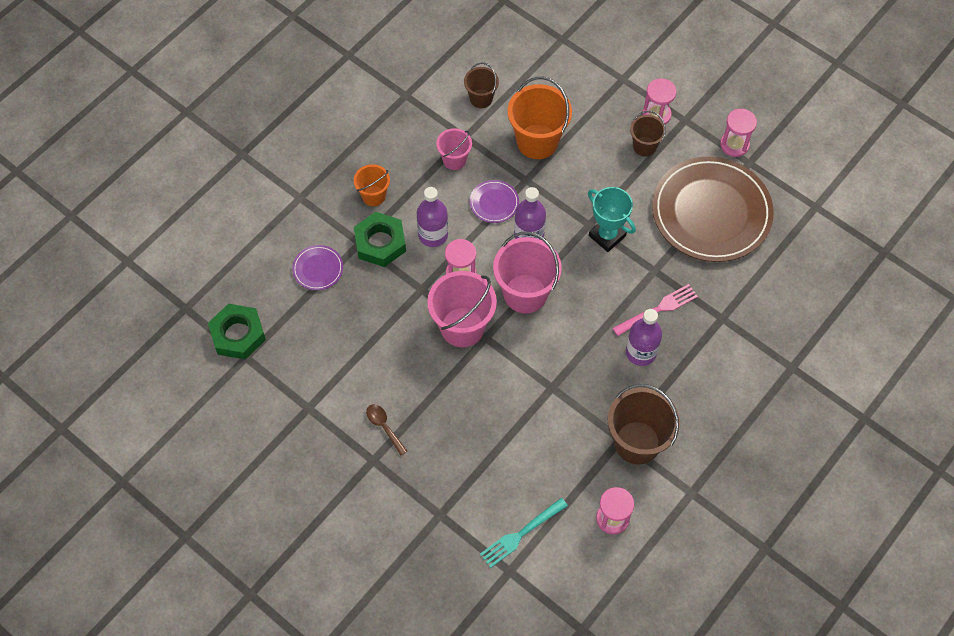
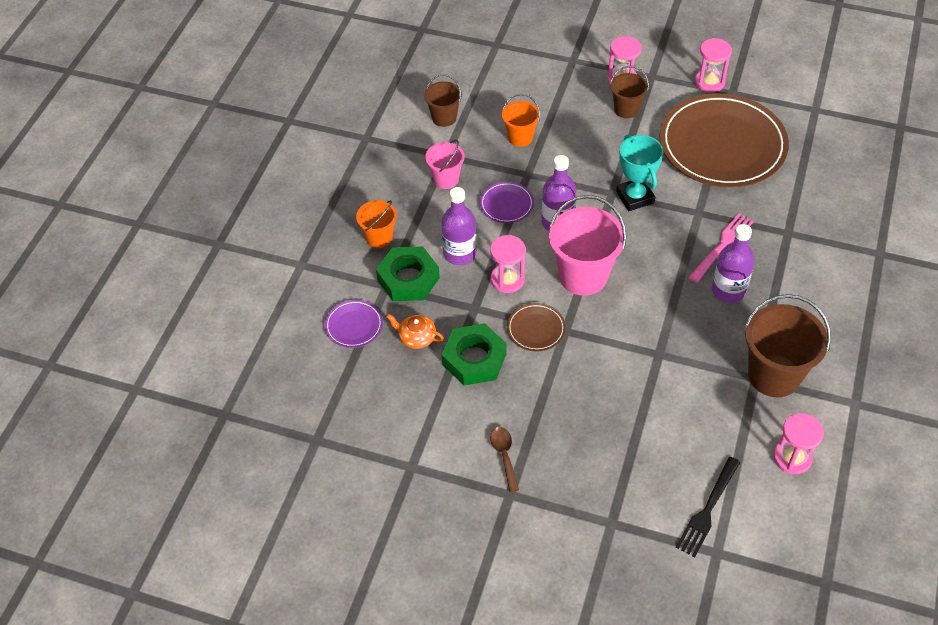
camera: 20 degrees left, 10 degrees down
green nut [208,304,266,360] -> green nut moved to [442,323,507,386]
brown spoon [366,404,407,455] -> brown spoon turned 45 degrees clockwise [490,427,519,492]
pink bucket [427,271,497,347] -> brown plate [507,303,566,351]
turquoise fork [480,498,568,568] -> black fork [676,457,740,557]
orange bucket [507,76,572,159] -> orange bucket [502,94,540,147], size x0.56
turquoise trophy [588,187,636,252] -> turquoise trophy turned 45 degrees clockwise [616,134,663,211]
none -> orange teapot [386,314,444,349]

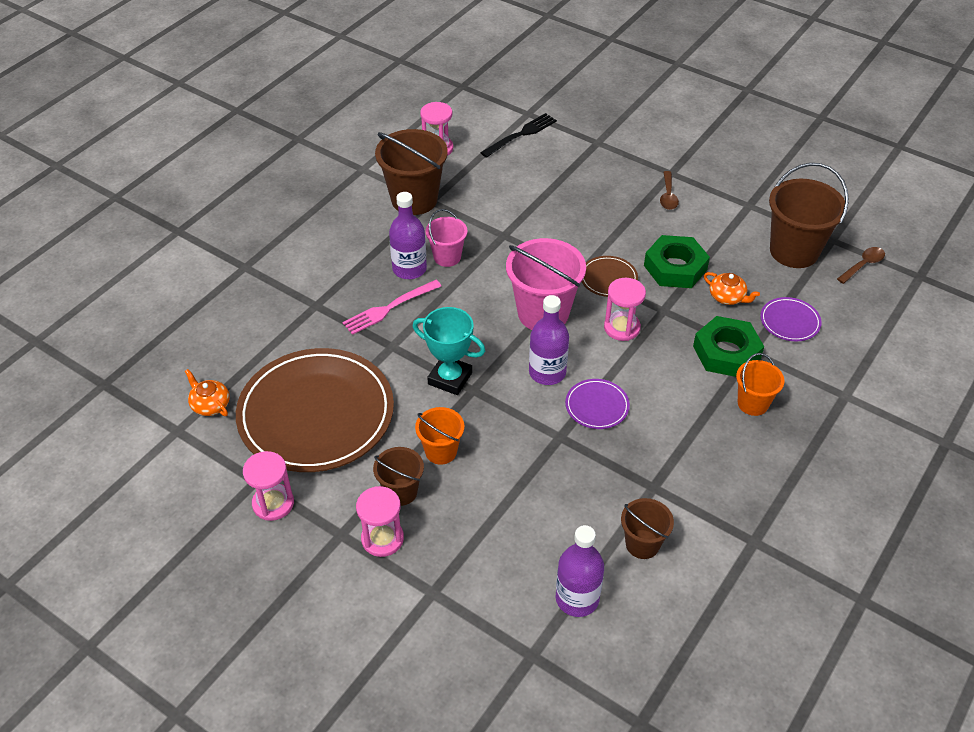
camera: 165 degrees left, 5 degrees down
pink bucket [425,140,465,189] -> pink bucket moved to [425,209,467,267]
purple bottle [441,187,477,265] -> purple bottle moved to [556,525,604,617]
orange bucket [502,94,540,147] -> orange bucket moved to [415,407,464,465]
turquoise trophy [616,134,663,211] -> turquoise trophy turned 60 degrees counterclockwise [413,307,485,395]
none -> orange teapot [185,369,230,416]
none -> brown bucket [769,163,849,268]
none -> brown spoon [837,247,885,284]

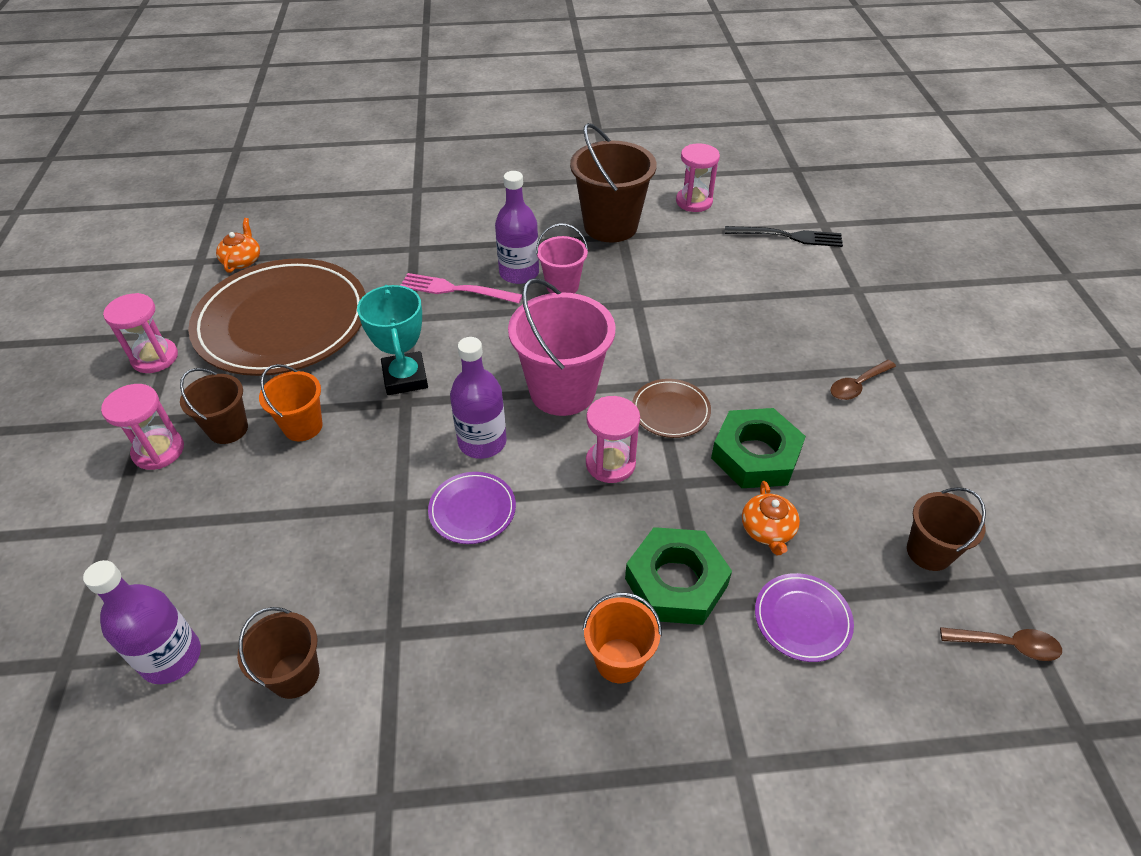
camera: 50 degrees right, 0 degrees up
brown bucket [769,163,849,268] -> brown bucket [907,487,986,571], size x0.56

